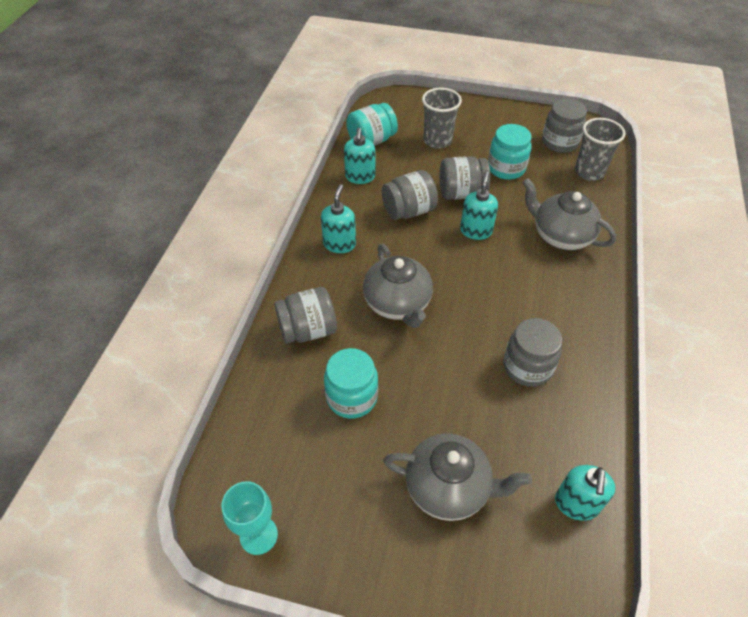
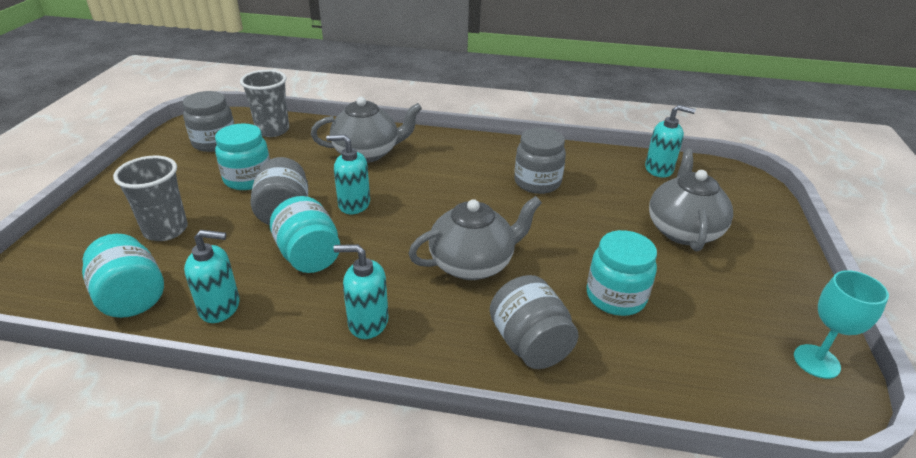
camera: 95 degrees left, 15 degrees down
grey jar [382,170,438,220] -> turquoise jar [270,196,340,273]
grey teapot [522,178,616,250] -> grey teapot turned 135 degrees counterclockwise [311,97,422,163]

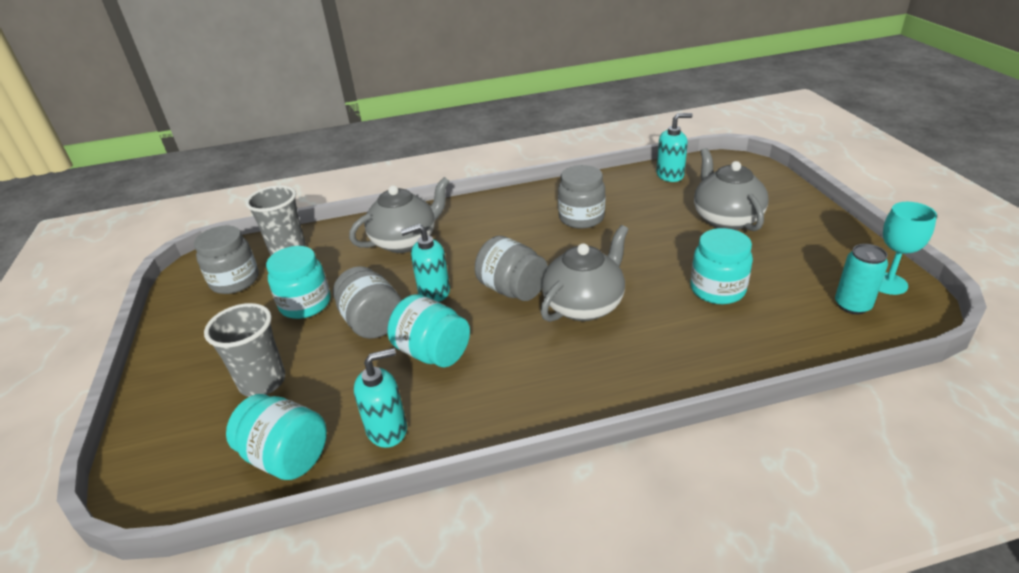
camera: 20 degrees left, 0 degrees up
turquoise soap dispenser [333,244,389,339] -> none
grey jar [490,275,579,369] -> grey jar moved to [475,236,548,301]
none -> turquoise can [835,244,888,314]

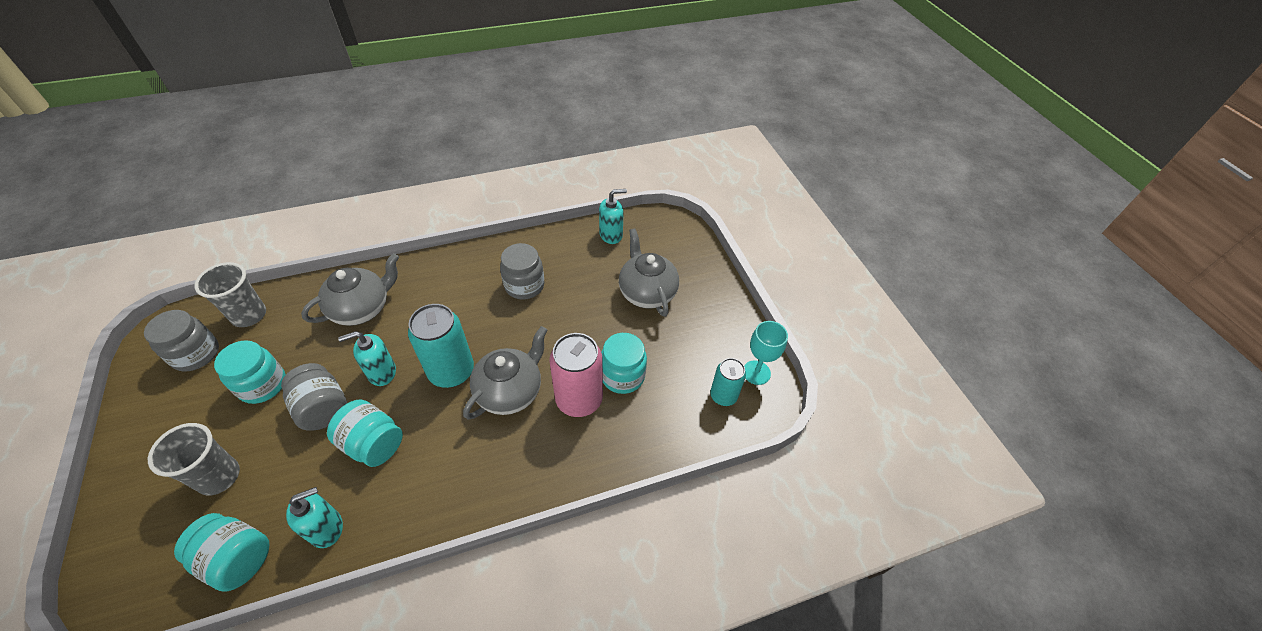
camera: 10 degrees left, 15 degrees up
grey jar [475,236,548,301] -> turquoise can [408,304,474,388]
none -> pink can [549,333,603,417]

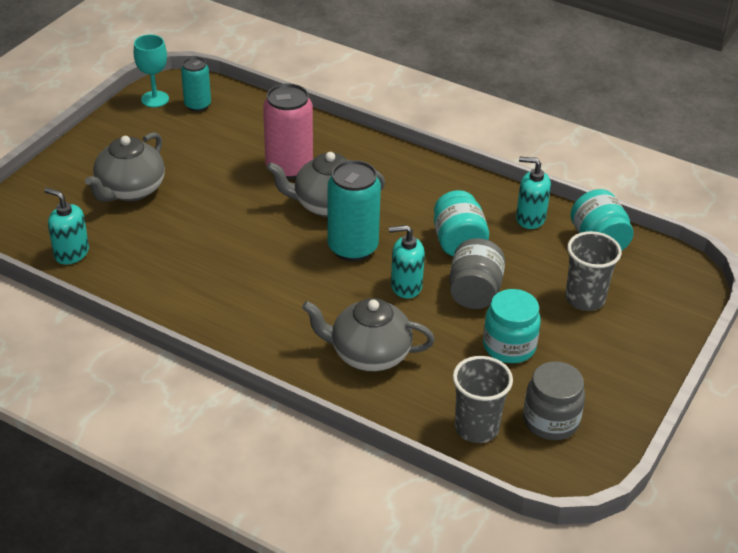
camera: 130 degrees left, 10 degrees down
turquoise soap dispenser [338,331,396,386] -> turquoise soap dispenser turned 150 degrees clockwise [389,225,425,299]
grey jar [500,243,544,300] -> none
turquoise jar [601,333,647,394] -> none

